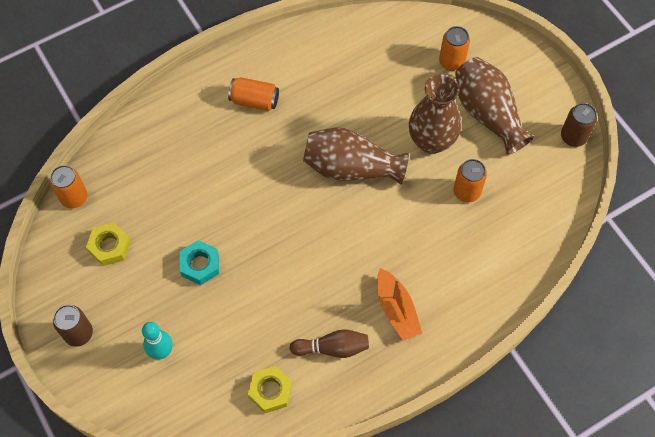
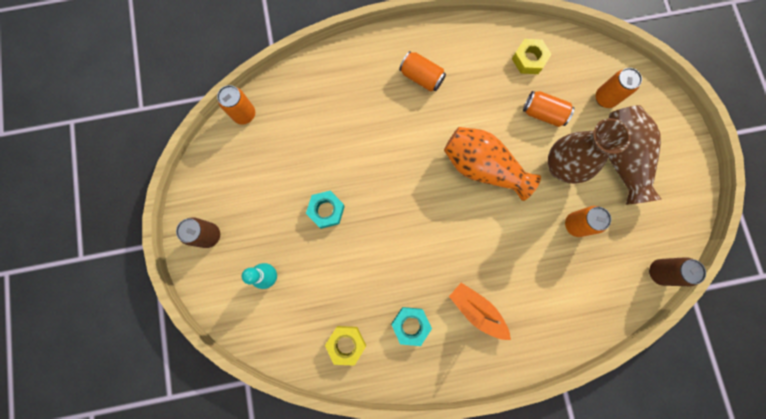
camera: 20 degrees right, 15 degrees up
yellow nut [86,222,131,266] -> yellow nut moved to [512,39,552,74]
brown bowling pin [289,329,369,358] -> turquoise nut [391,307,432,346]
brown vase [303,127,409,185] -> orange vase [444,127,541,201]
orange boat [377,268,422,341] -> orange boat turned 135 degrees clockwise [449,283,511,340]
brown can [561,103,597,147] -> brown can moved to [649,257,706,286]
none -> orange can [523,91,574,127]

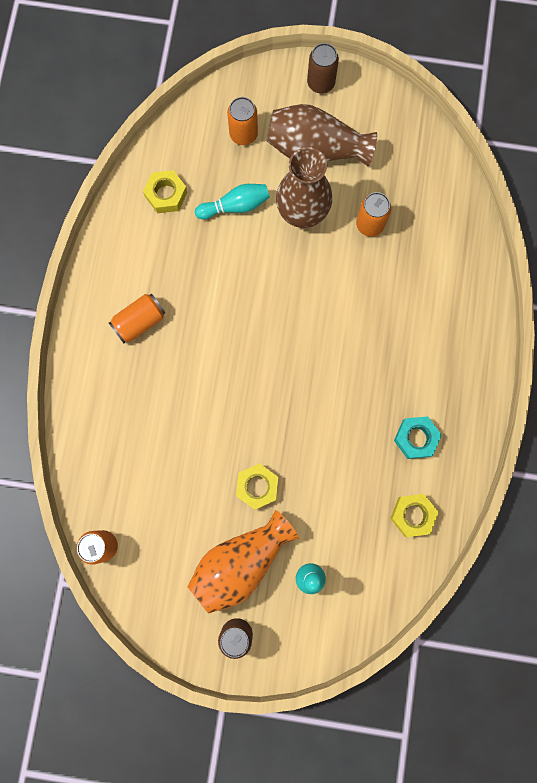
camera: 70 degrees left, 0 degrees up
turquoise nut [306,191,345,229] -> yellow nut [236,463,278,510]
orange vase [444,127,541,201] -> orange vase moved to [187,510,299,614]
orange boat [449,283,511,340] -> none
orange can [523,91,574,127] -> turquoise bowling pin [195,184,270,219]
brown can [649,257,706,286] -> brown can moved to [307,43,339,94]

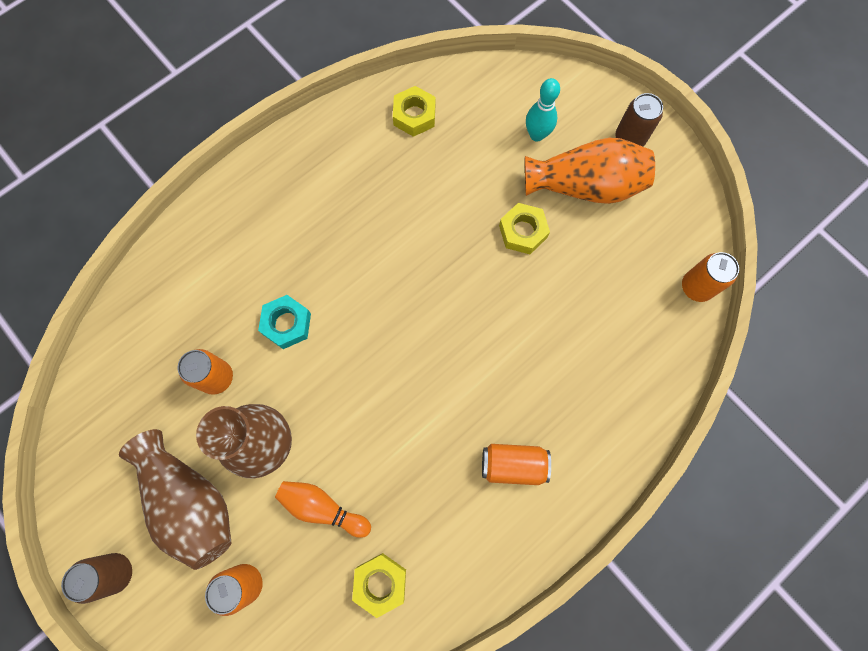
camera: 140 degrees left, 5 degrees down
turquoise bowling pin [195,184,270,219] -> orange bowling pin [275,481,371,538]
turquoise nut [394,416,442,459] -> turquoise nut moved to [258,295,311,349]

